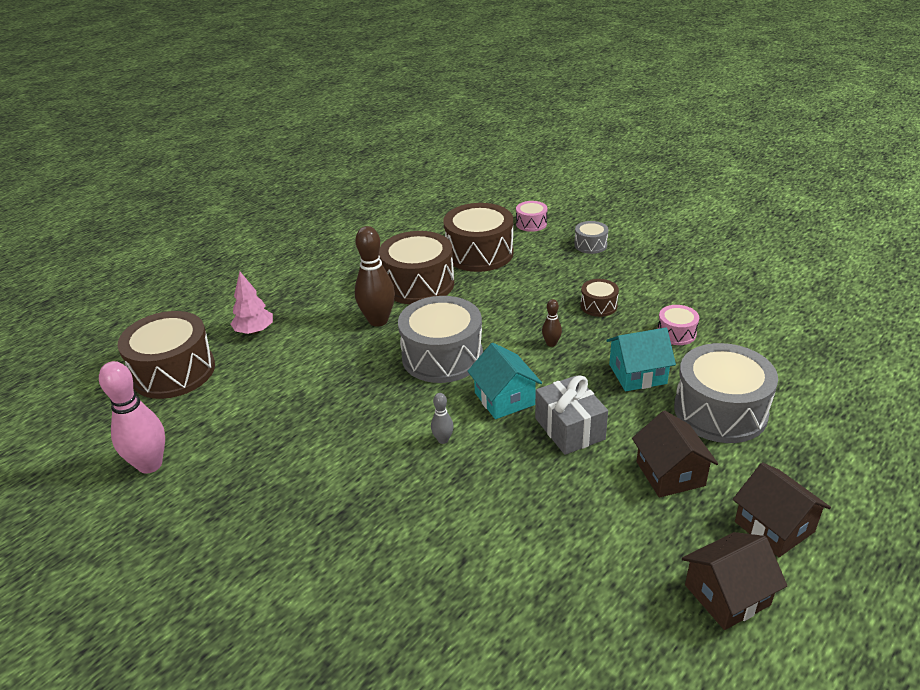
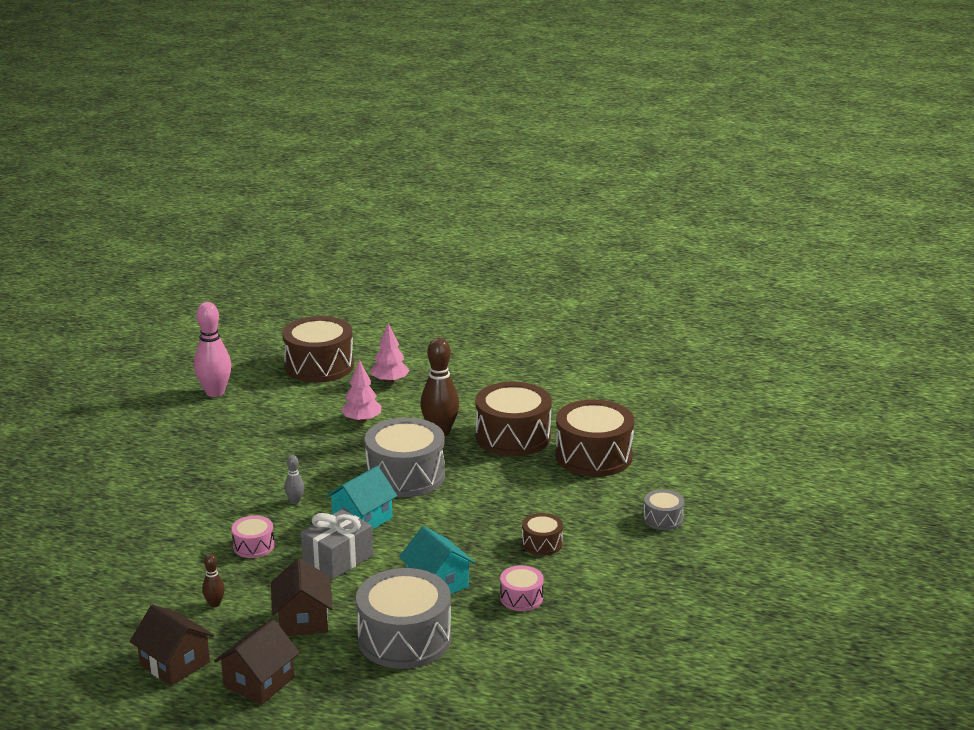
camera: 65 degrees right, 10 degrees down
pink drum [516,201,547,232] -> pink drum moved to [231,515,274,558]
brown bowling pin [542,299,562,347] -> brown bowling pin moved to [202,554,225,607]
brown house [632,410,718,498] -> brown house turned 60 degrees counterclockwise [271,558,333,636]
none -> pink tree [341,359,381,423]

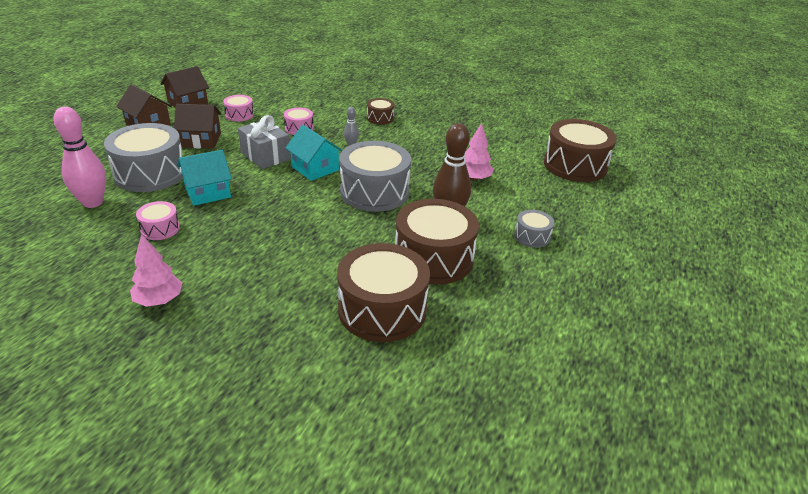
camera: 95 degrees right, 10 degrees up
pink bowling pin [194,302,231,397] -> pink bowling pin moved to [53,107,106,208]
brown bowling pin [202,554,225,607] -> pink drum [223,95,254,122]
pink tree [371,323,410,384] -> pink tree moved to [130,234,182,307]
brown drum [522,513,563,555] -> brown drum moved to [367,98,395,125]
grey drum [643,489,684,530] -> grey drum moved to [514,210,554,248]

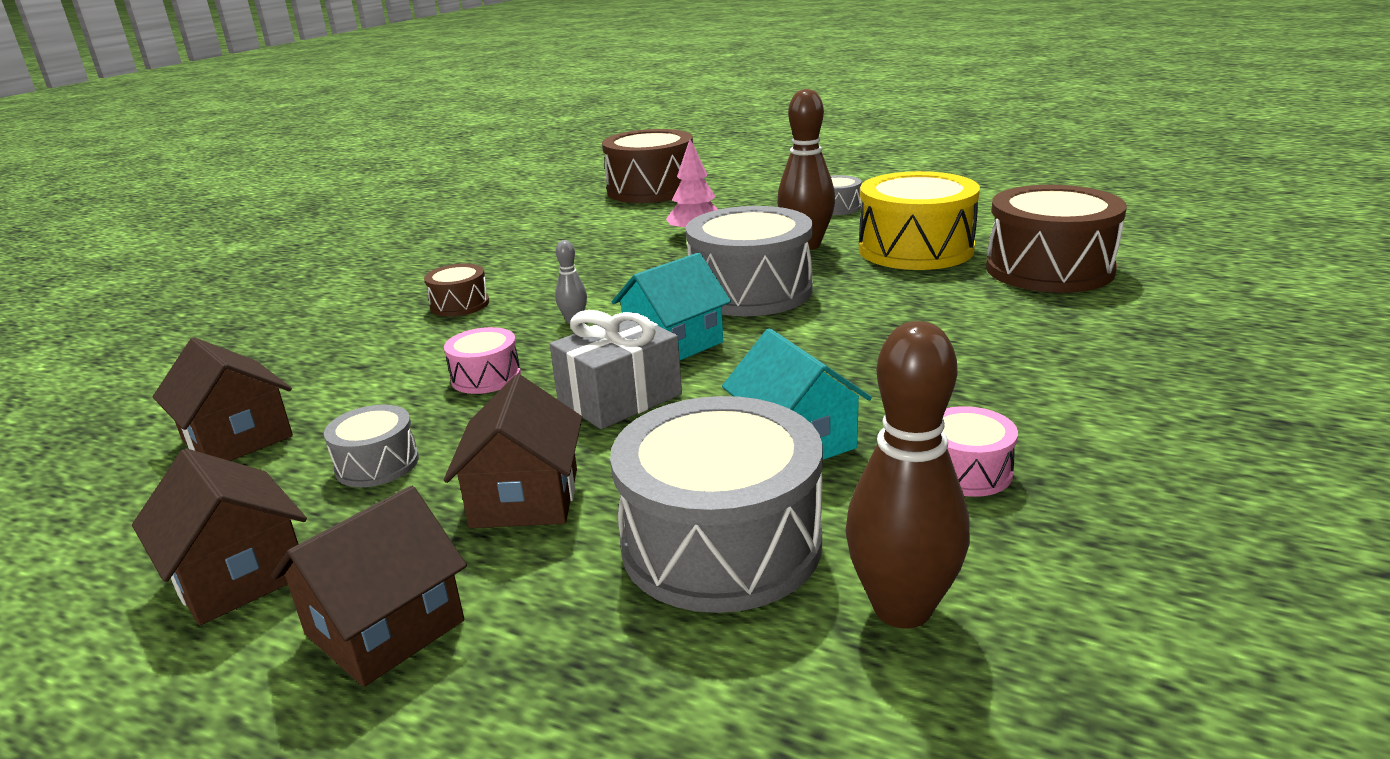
camera: 85 degrees left, 10 degrees down
pink bowling pin [53,107,106,208] -> brown bowling pin [845,321,970,629]
pink tree [130,234,182,307] -> none
pink drum [223,95,254,122] -> grey drum [324,404,419,487]
brown drum [395,199,479,284] -> yellow drum [859,171,980,270]
none -> brown house [153,338,293,461]

